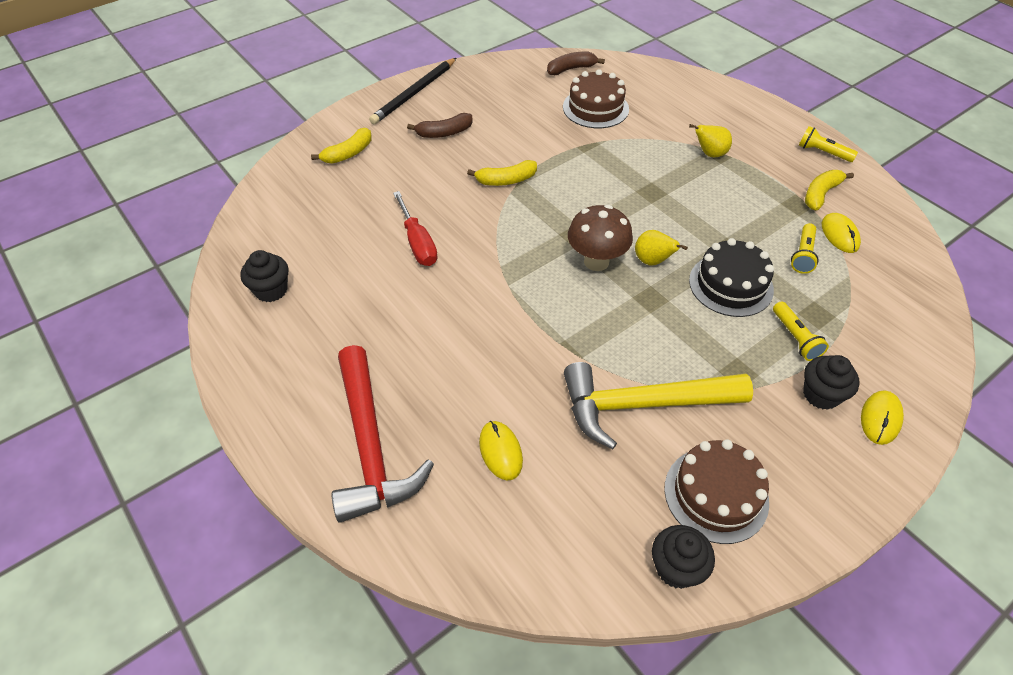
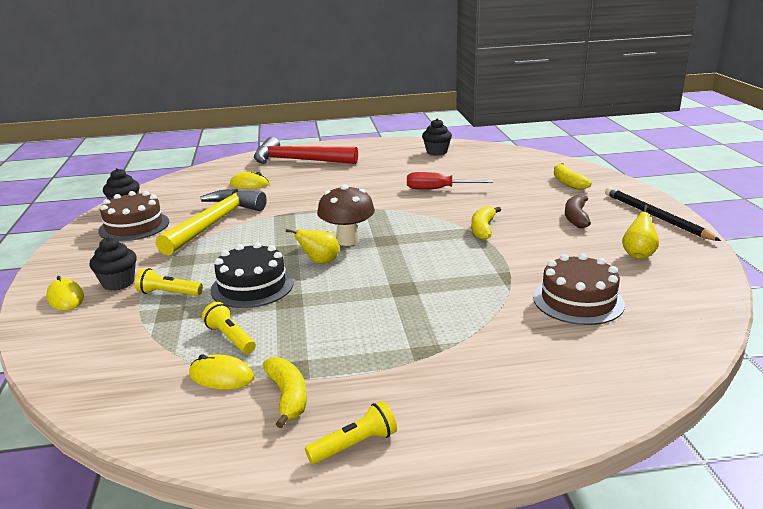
camera: 120 degrees right, 25 degrees down
brown banana [547,52,605,75] -> none
yellow pear [689,124,732,157] -> yellow pear moved to [622,205,659,259]

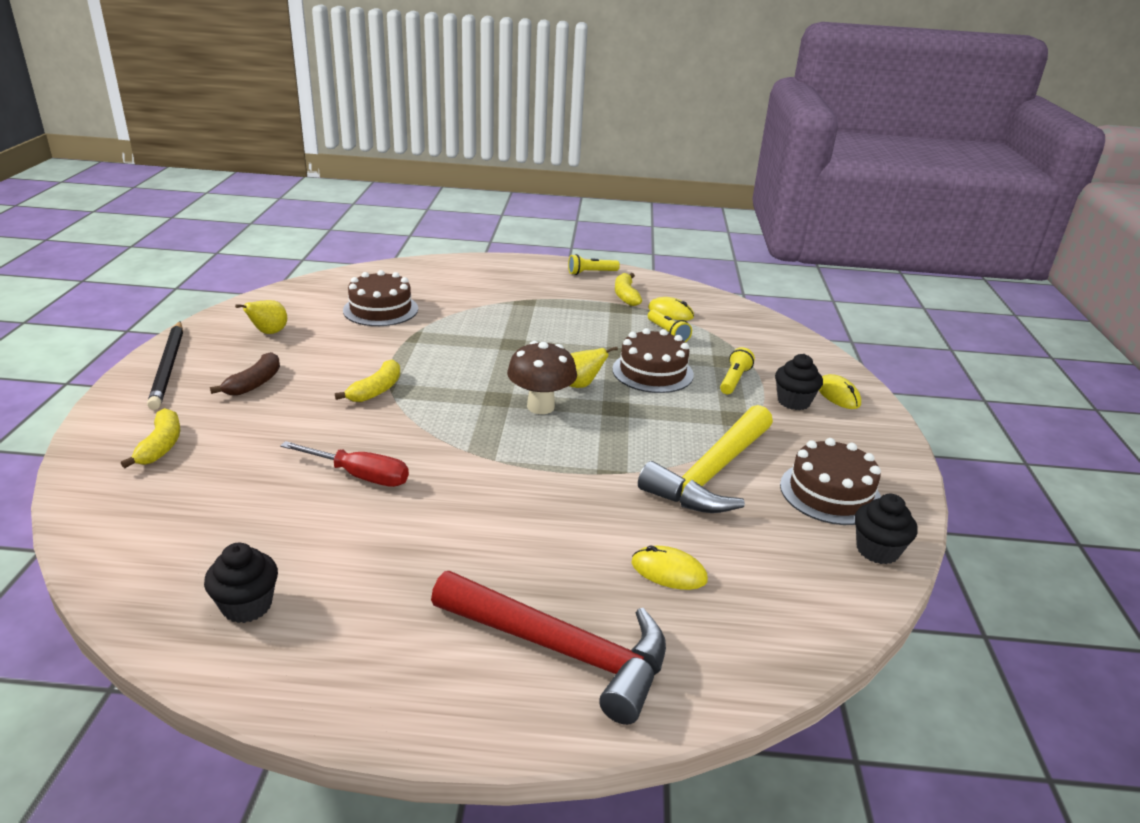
camera: 170 degrees left, 5 degrees up
yellow flashlight [135,268,203,296] -> yellow flashlight turned 90 degrees counterclockwise [720,347,755,394]
black cake [211,242,294,308] -> brown cake [612,328,694,393]

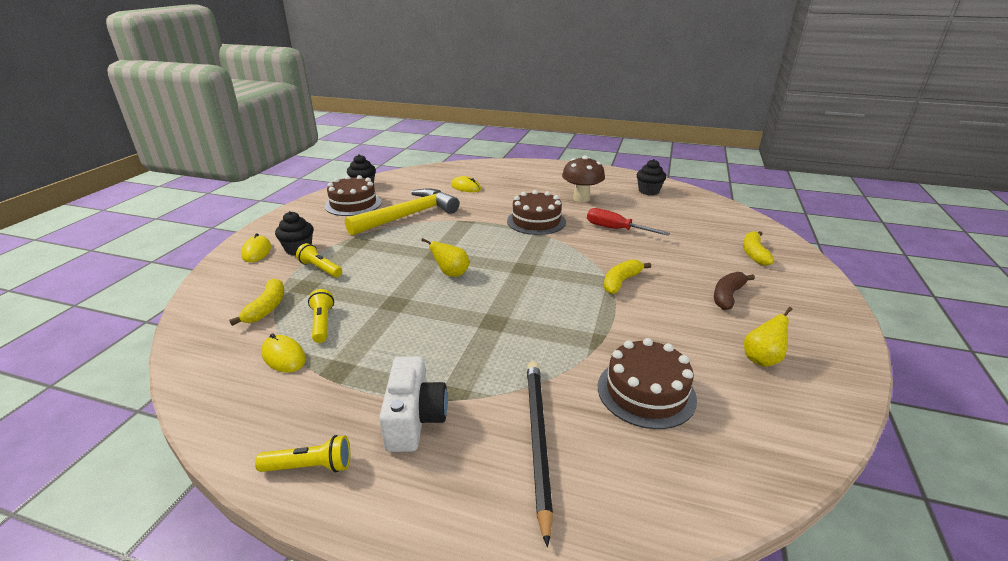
camera: 165 degrees left, 0 degrees up
black pencil [147,322,183,410] -> black pencil moved to [527,361,553,547]
red hammer [431,571,666,725] -> none
brown mushroom [507,341,577,414] -> brown mushroom moved to [562,156,605,202]
brown cake [612,328,694,393] -> brown cake moved to [507,190,566,235]
yellow banana [615,273,642,306] -> yellow banana moved to [229,278,284,326]
yellow flashlight [720,347,755,394] -> yellow flashlight turned 90 degrees clockwise [296,243,342,278]
none -> white camera [379,356,448,452]

